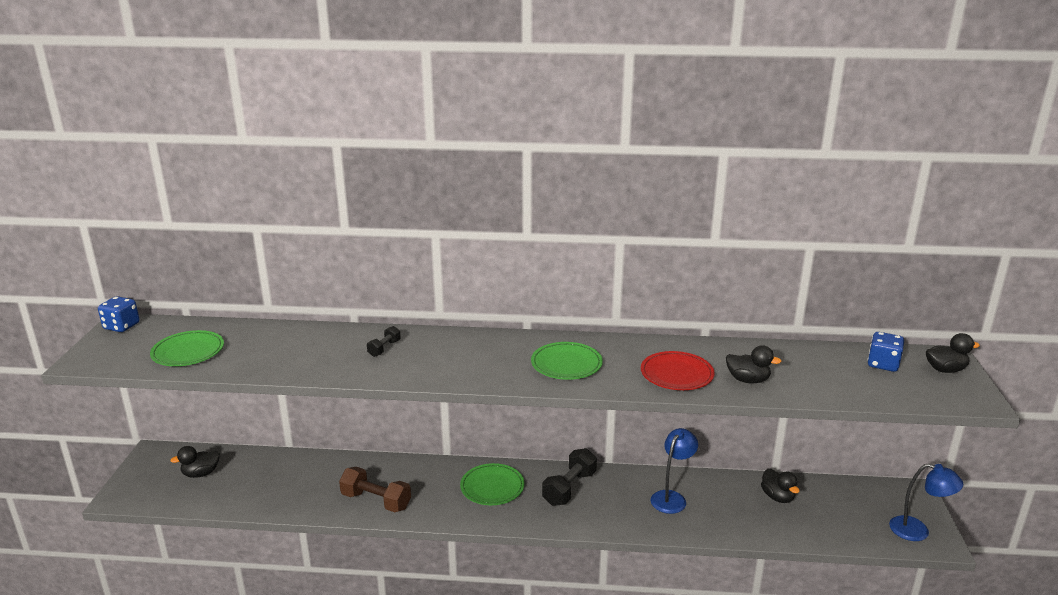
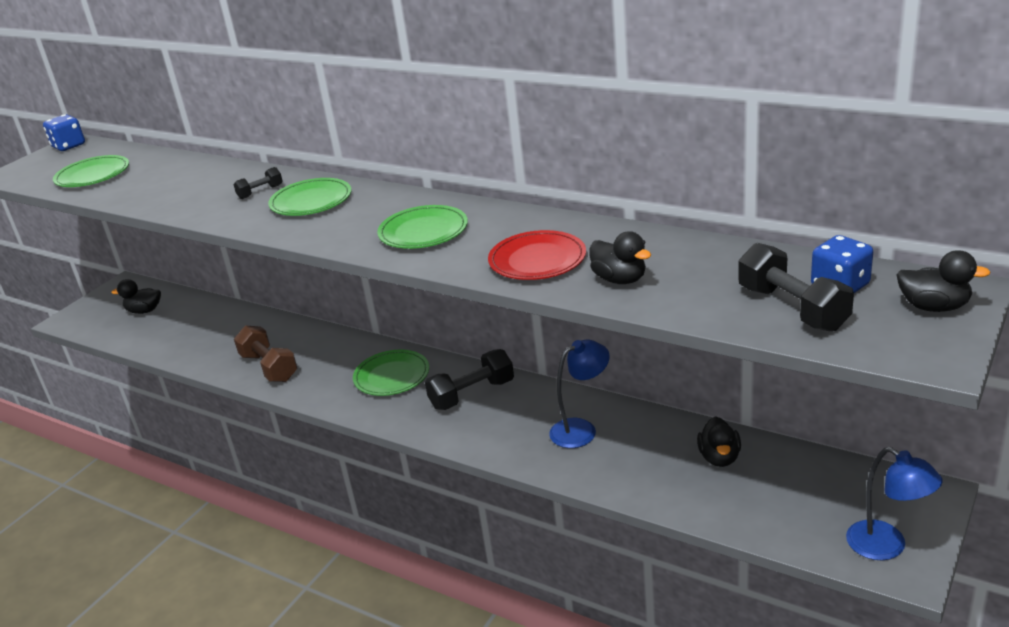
camera: 30 degrees right, 5 degrees up
none -> green plate [268,178,352,216]
none -> black dumbbell [738,243,854,332]

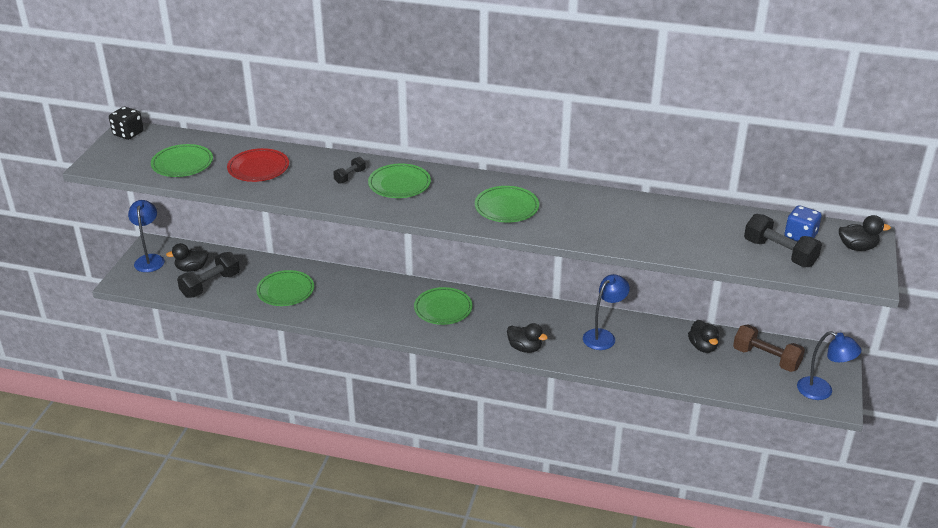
camera: 20 degrees left, 5 degrees up
blue dice [43,114,85,151] -> black dice [109,107,144,140]
brown dumbbell [234,325,297,382] -> brown dumbbell moved to [733,324,805,372]
black dumbbell [425,349,514,410] -> black dumbbell moved to [177,252,240,298]
red plate [488,230,586,280] -> red plate moved to [227,148,289,182]
black duck [590,231,651,284] -> black duck moved to [507,323,548,353]
none -> blue lamp [128,200,165,272]
none -> green plate [256,270,314,306]

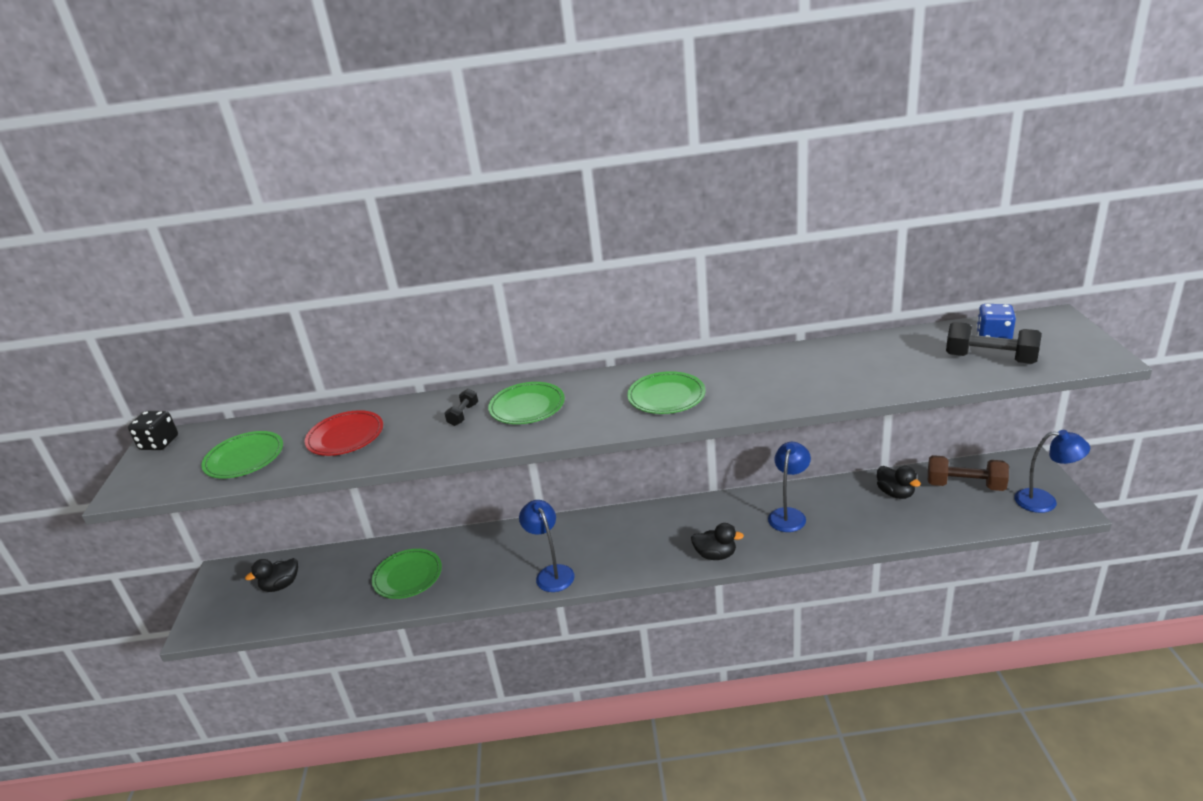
camera: 15 degrees left, 5 degrees down
blue lamp [128,200,165,272] -> blue lamp moved to [519,500,575,592]
black dumbbell [177,252,240,298] -> none
green plate [414,287,473,325] -> none
black duck [839,215,891,251] -> none

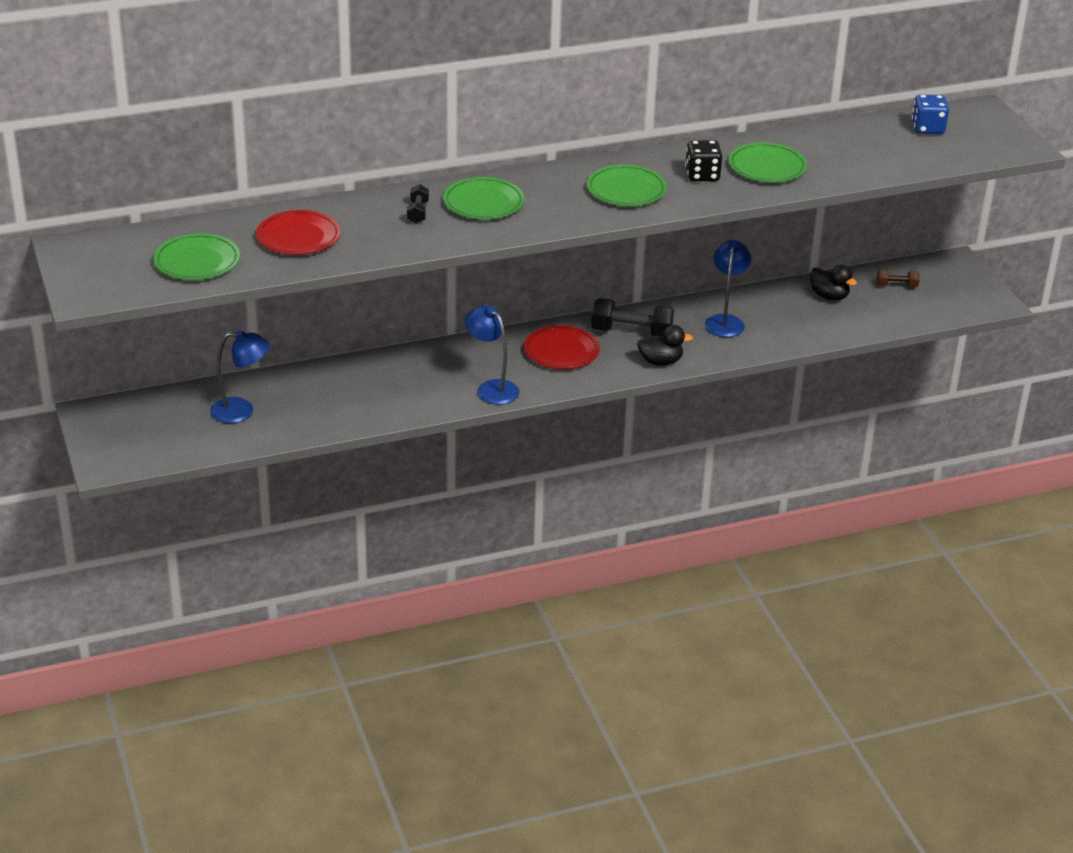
camera: 20 degrees left, 5 degrees up
black dice [128,411,178,450] -> black dice moved to [685,140,722,181]
black duck [245,558,298,592] -> none
green plate [372,549,442,599] -> green plate moved to [728,143,807,182]
brown dumbbell [928,455,1009,491] -> brown dumbbell [877,270,919,287], size x0.53
black dumbbell [946,322,1042,364] -> black dumbbell moved to [591,298,674,336]
blue lamp [1015,430,1090,513] -> blue lamp moved to [210,330,270,423]
none -> red plate [524,325,600,369]

